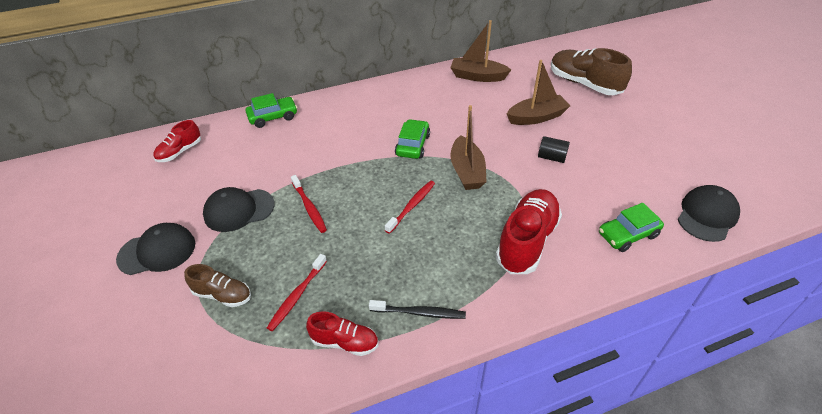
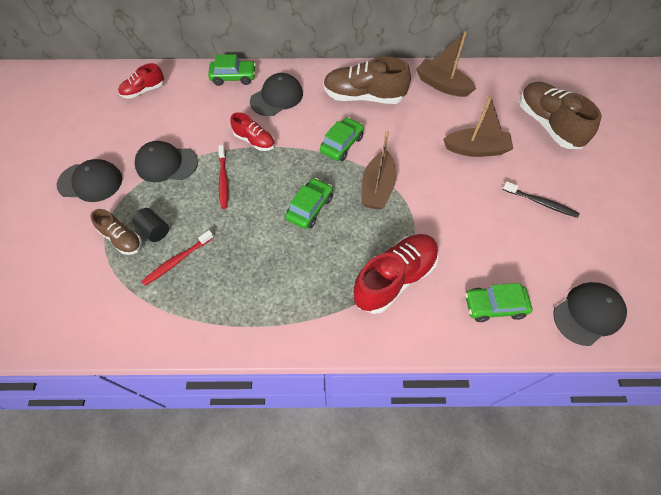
camera: 20 degrees right, 15 degrees up
red shoe [306,311,379,356] -> red shoe moved to [230,112,275,151]
black toothbrush [369,300,466,319] -> black toothbrush moved to [502,181,580,218]
red toothbrush [385,181,435,234] -> green car [285,178,333,229]
black cylinder [538,136,570,163] -> black cylinder moved to [132,208,169,242]
none -> black cap [250,73,303,116]
none -> brown shoe [323,57,411,104]

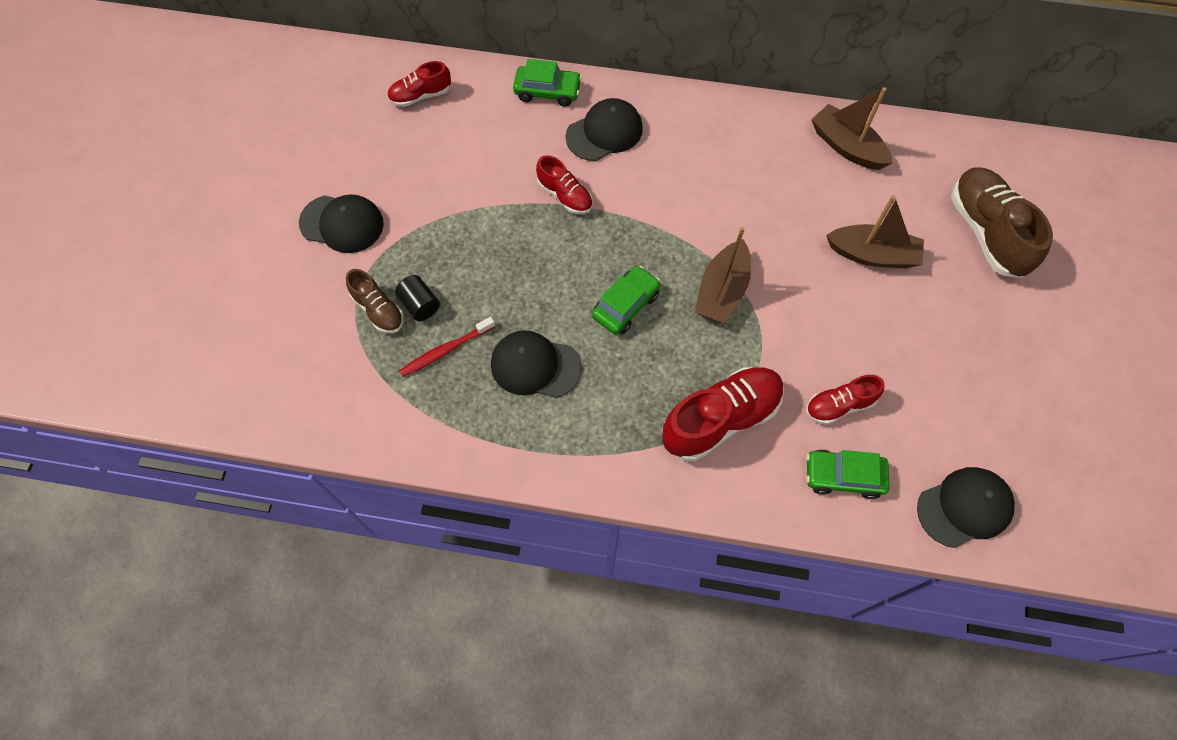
camera: 10 degrees right, 5 degrees up
black cap [135,141,198,182] -> black cap moved to [491,330,581,398]
red toothbrush [218,145,228,209] -> none
green car [320,117,364,161] -> none
brown shoe [323,57,411,104] -> none
black toothbrush [502,181,580,218] -> none
none -> red shoe [806,375,885,425]

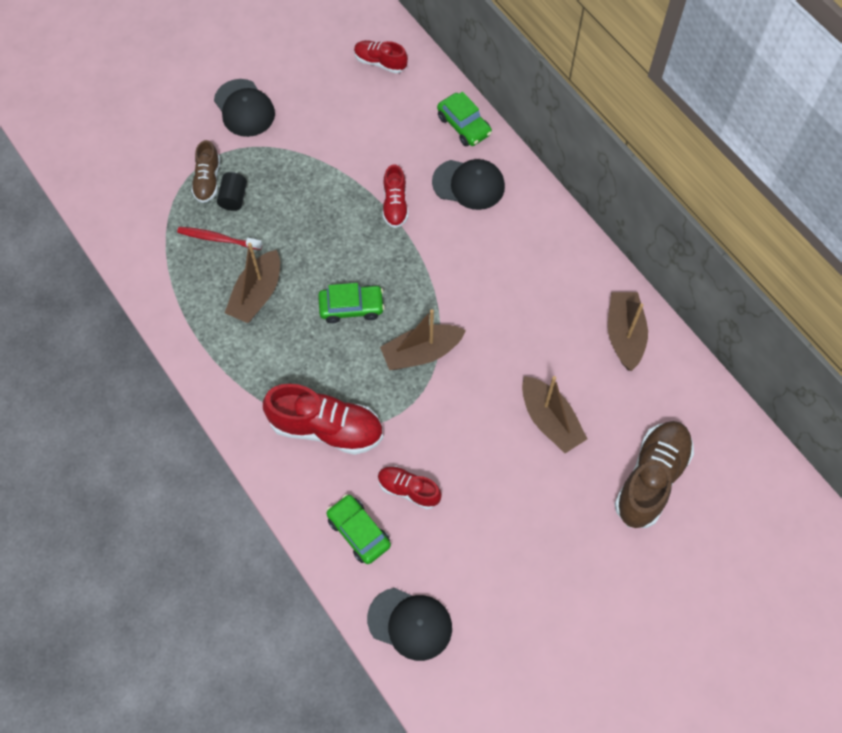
camera: 45 degrees right, 0 degrees up
black cap [491,330,581,398] -> brown boat [225,243,280,323]

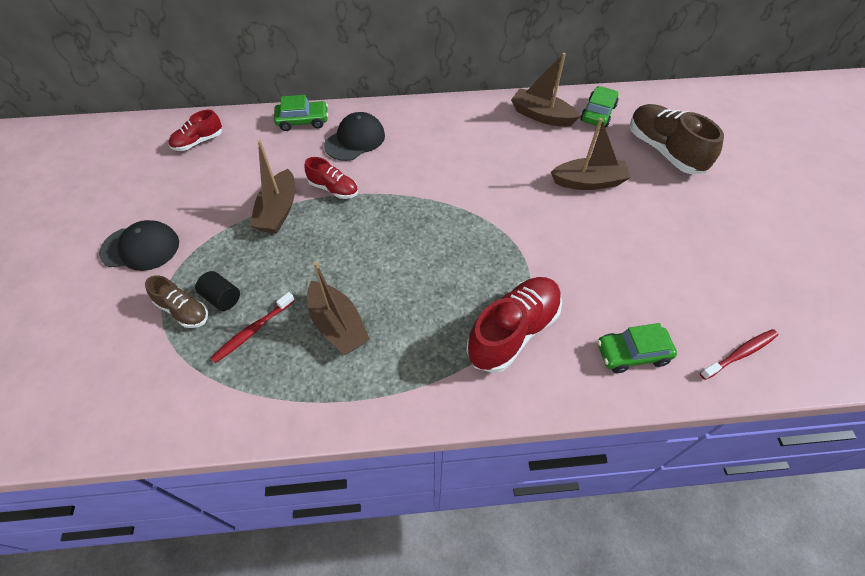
camera: 60 degrees left, 10 degrees down
green car [318,283,385,323] -> green car moved to [580,86,619,128]
black cap [367,588,452,661] -> red toothbrush [700,329,778,380]
red shoe [378,466,442,509] -> none
brown boat [380,309,466,370] -> brown boat moved to [250,140,295,233]

